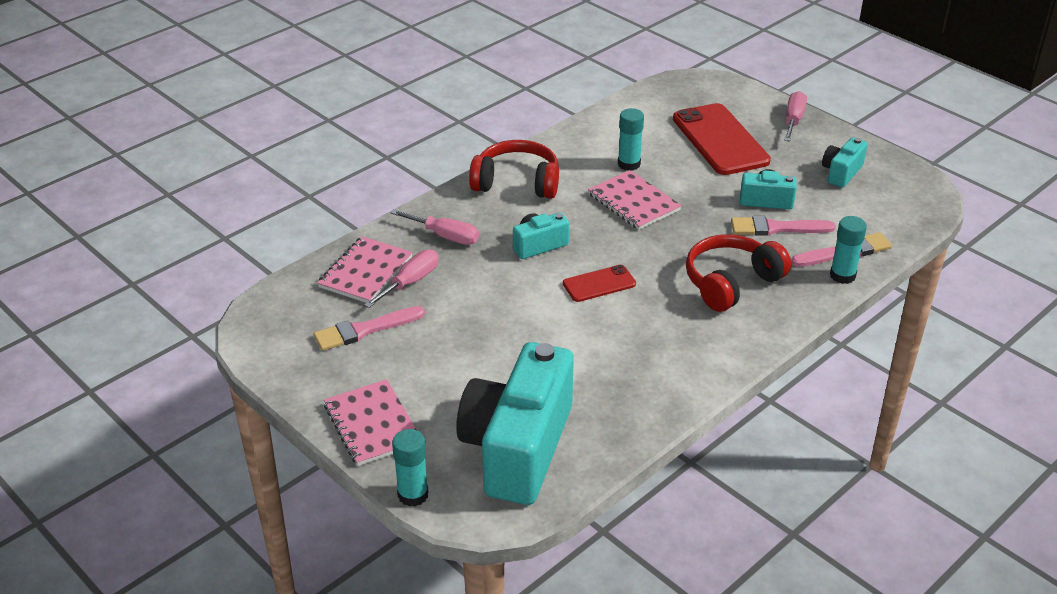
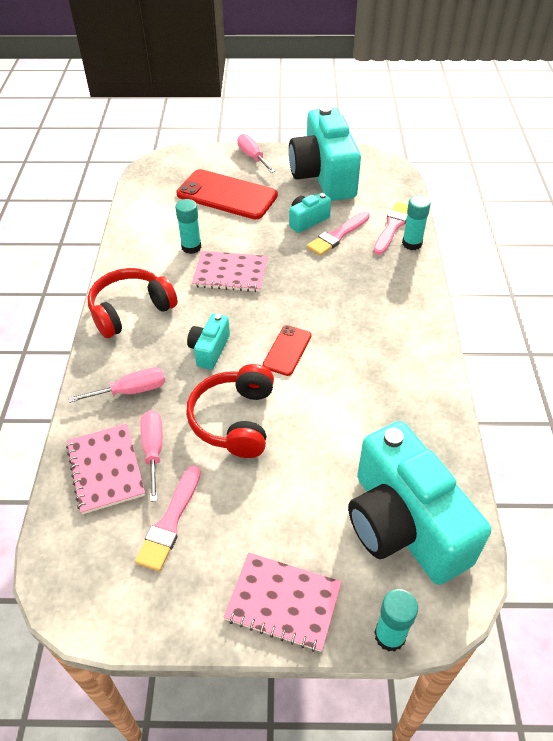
camera: 45 degrees left, 10 degrees up
red headphones [686,234,791,312] -> red headphones moved to [186,364,274,458]
turquoise camera [822,138,868,188] -> turquoise camera [289,106,361,201], size x2.24

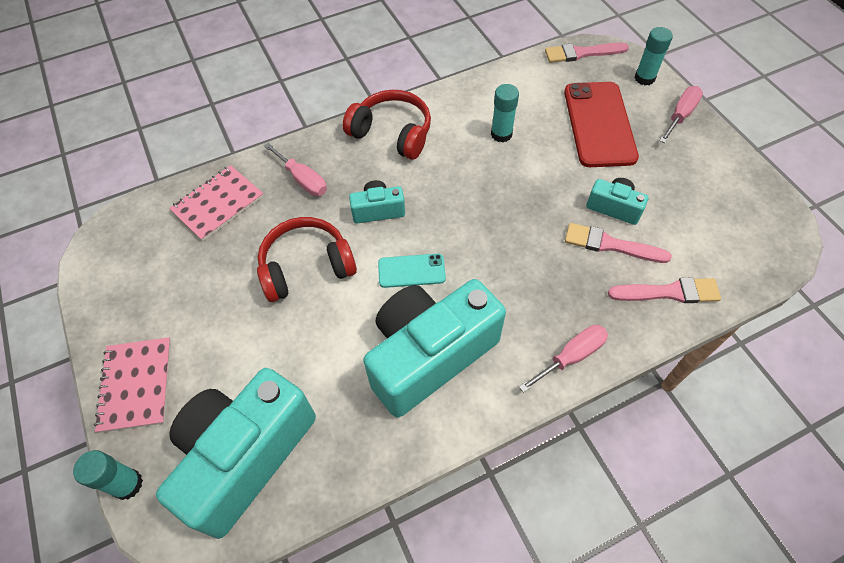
camera: 65 degrees right, 10 degrees up
pink brush [135,465,201,571] -> pink brush moved to [545,42,629,63]
pink screwdriver [140,410,163,502] -> pink screwdriver moved to [519,325,608,393]
pink notebook [192,251,268,292] -> none
red phone [263,325,311,376] -> turquoise phone [378,254,446,288]
turquoise camera [289,106,361,201] -> turquoise camera moved to [363,279,506,418]
turquoise glue stick [402,195,431,250] -> turquoise glue stick moved to [634,27,673,85]

